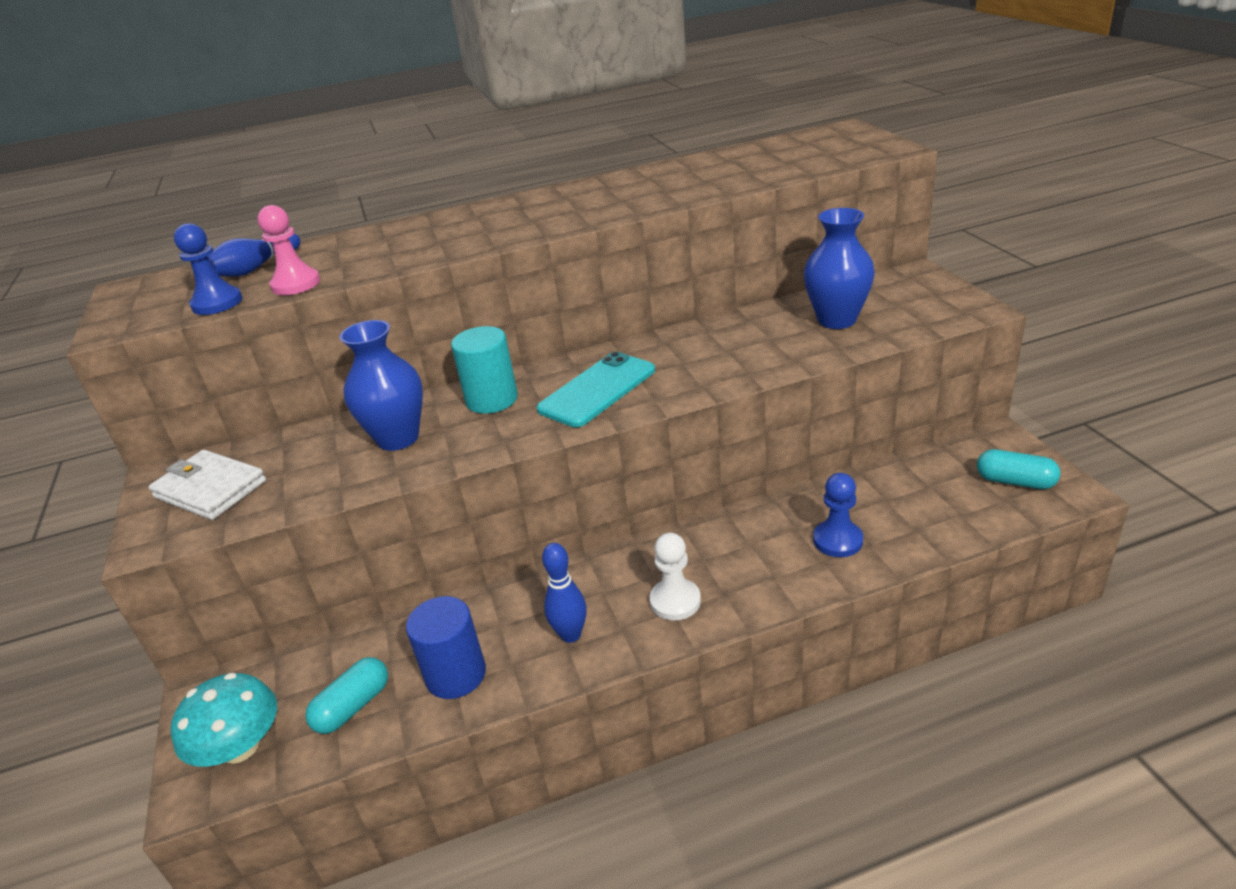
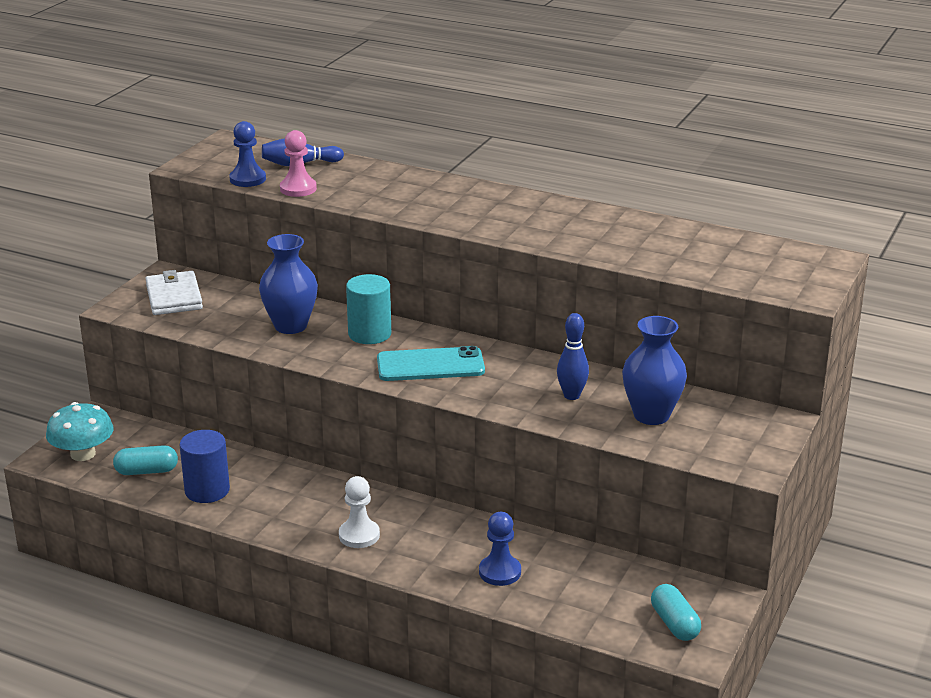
camera: 40 degrees right, 5 degrees down
blue bowling pin [542,543,587,643] -> blue bowling pin moved to [557,313,589,400]

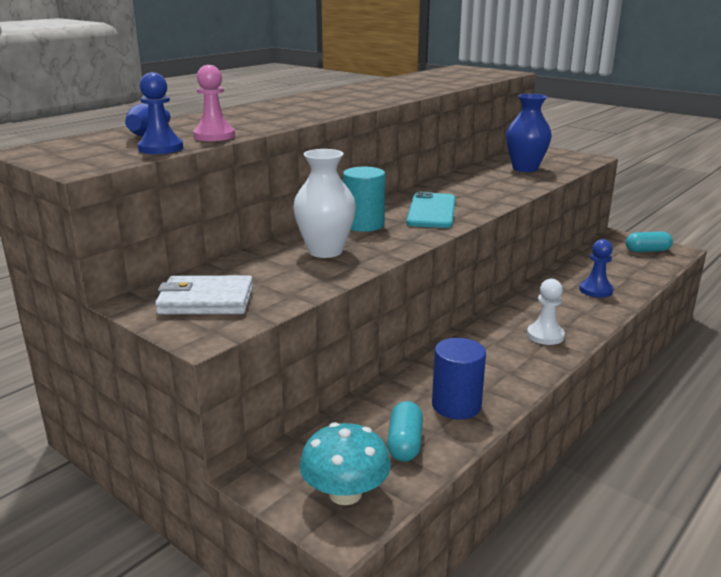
camera: 75 degrees left, 5 degrees down
blue vase [259,234,318,334] -> white vase [293,149,356,258]
blue bowling pin [557,313,589,400] -> none

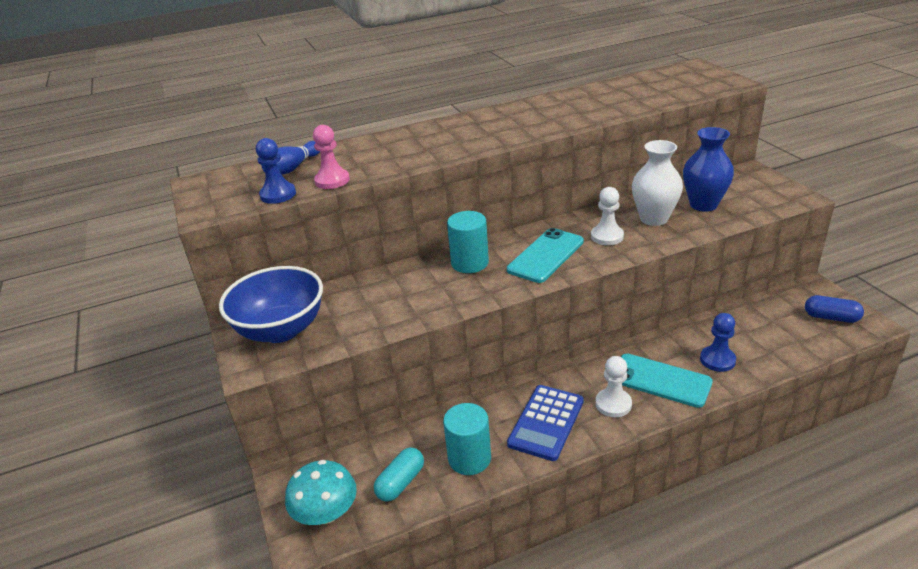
camera: 30 degrees right, 10 degrees up
white wallet [155,275,253,314] -> blue bowl [219,266,323,343]
white vase [293,149,356,258] -> white vase moved to [632,140,683,226]
blue cylinder [432,338,486,419] -> turquoise cylinder [443,403,491,475]
turquoise capsule [626,232,673,252] -> blue capsule [805,295,864,323]
none -> blue calculator [507,385,584,461]
none -> white pawn [591,187,624,245]
none -> turquoise phone [621,354,713,408]

